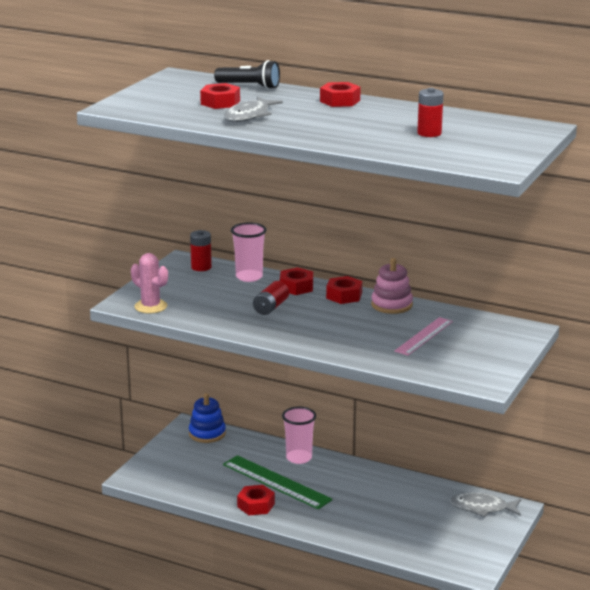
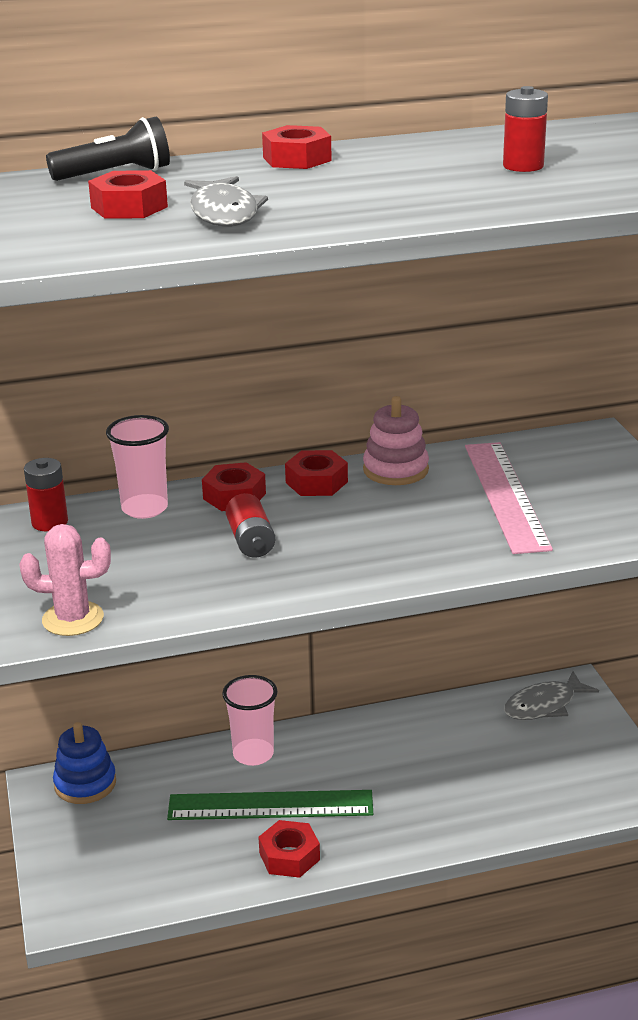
camera: 40 degrees left, 5 degrees up
pink ruler [394,317,453,356] -> pink ruler [465,442,553,554], size x1.54

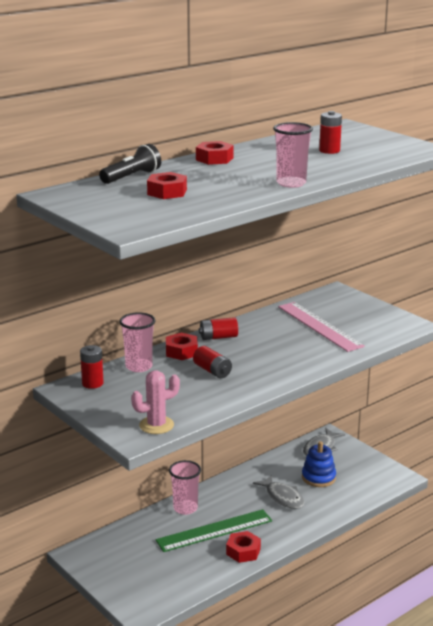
camera: 25 degrees left, 5 degrees down
blue stacking toy [53,722,116,804] -> blue stacking toy moved to [302,441,336,487]
grey fish [184,176,268,227] -> grey fish moved to [253,475,304,509]
red nut [285,450,348,496] -> red battery [199,317,238,340]
pink stacking toy [363,396,429,485] -> none
none -> pink cup [273,122,313,188]

